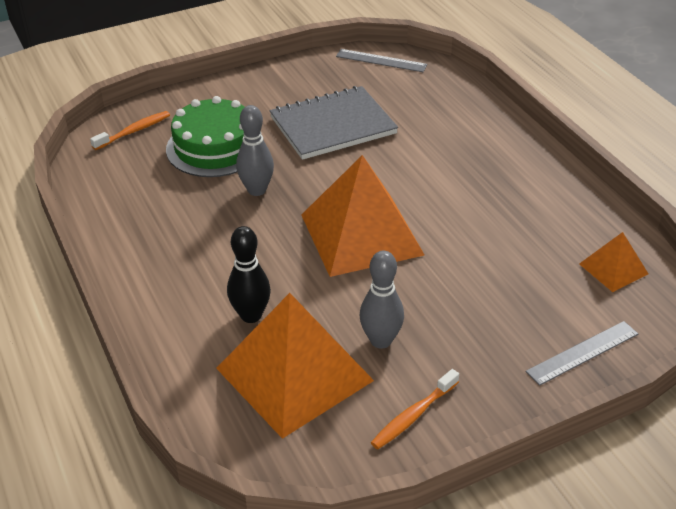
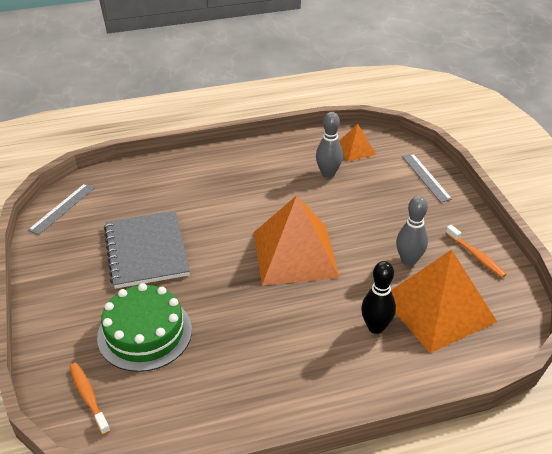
camera: 80 degrees left, 0 degrees up
grey bowling pin [236,105,274,196] -> grey bowling pin moved to [316,112,343,178]

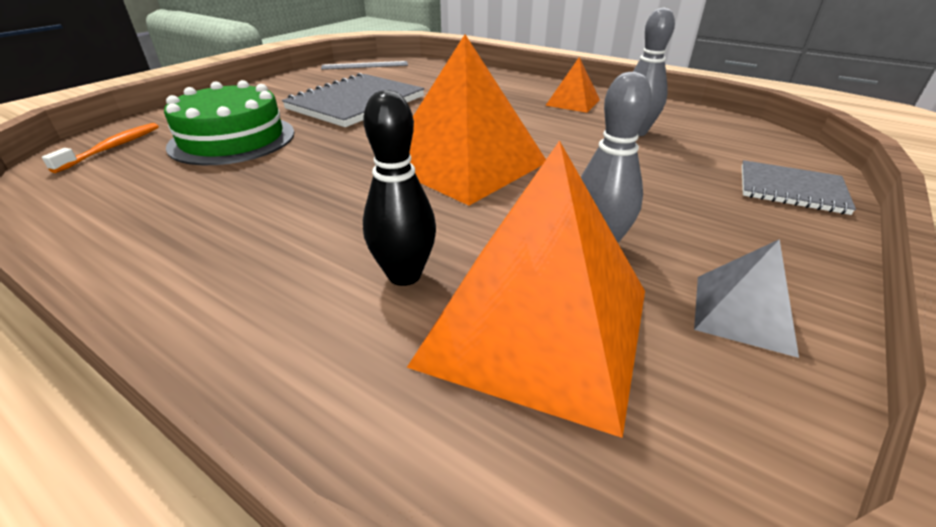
camera: 50 degrees right, 5 degrees down
orange pyramid [339,124,376,161] -> orange pyramid moved to [545,57,600,113]
grey ruler [402,153,452,202] -> grey notebook [742,160,856,215]
orange toothbrush [446,225,507,278] -> grey pyramid [694,239,799,358]

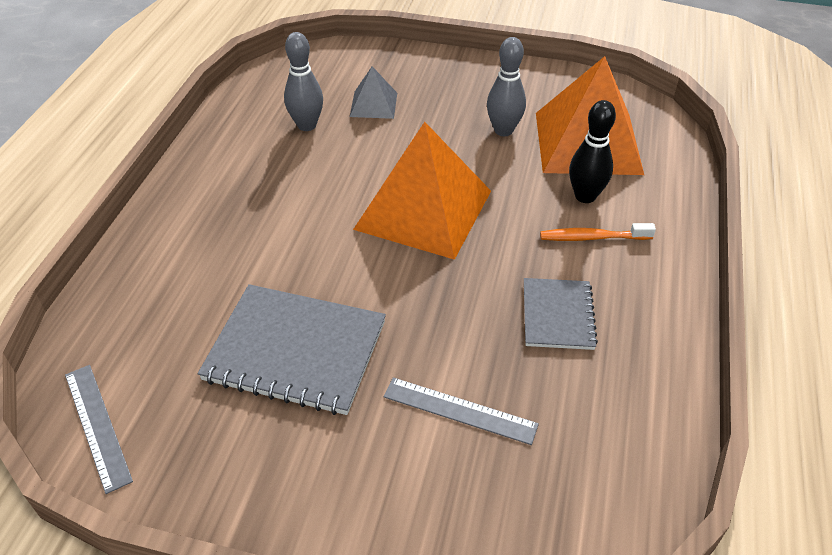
camera: 110 degrees left, 10 degrees up
orange toothbrush [42,123,159,173] -> orange toothbrush moved to [540,223,656,241]
green cake [164,80,294,165] -> grey ruler [384,377,539,445]
orange pyramid [545,57,600,113] -> none
grey pyramid [694,239,799,358] -> grey pyramid moved to [350,66,397,119]
grey notebook [742,160,856,215] -> grey notebook moved to [524,278,598,350]

